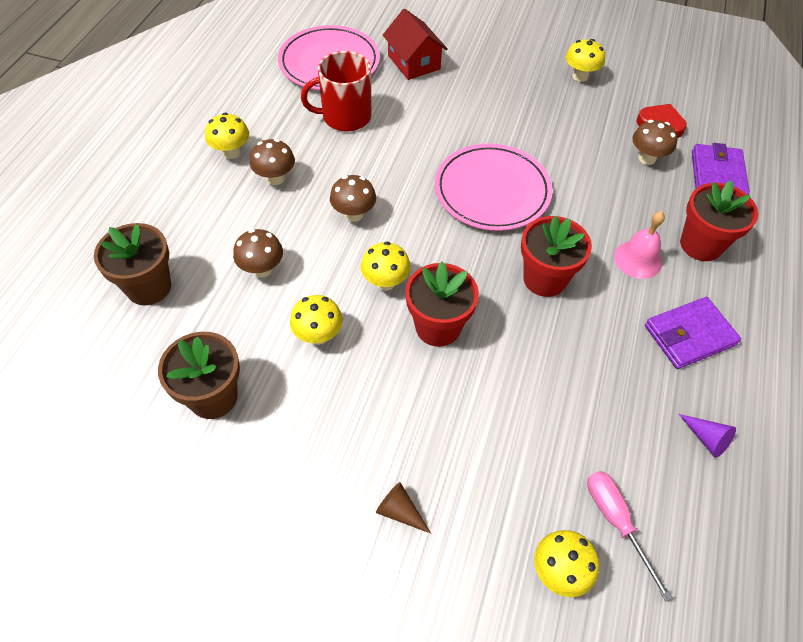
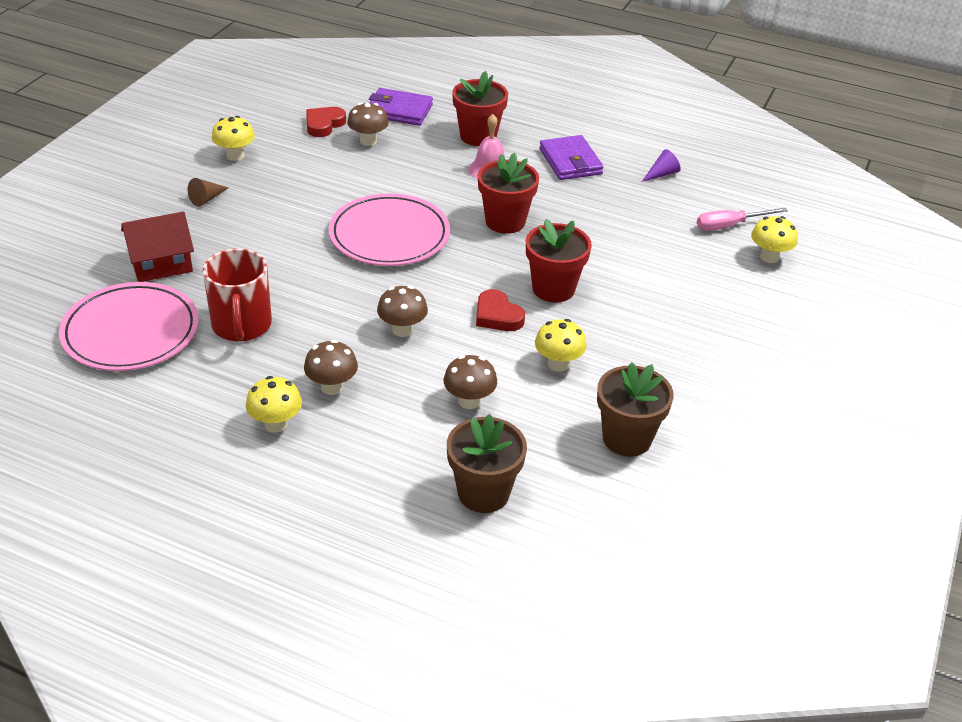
camera: 85 degrees left, 15 degrees down
yellow mushroom [361,241,411,291] -> red heart [476,289,525,331]
brown cone [376,482,431,533] -> brown cone moved to [188,178,229,207]

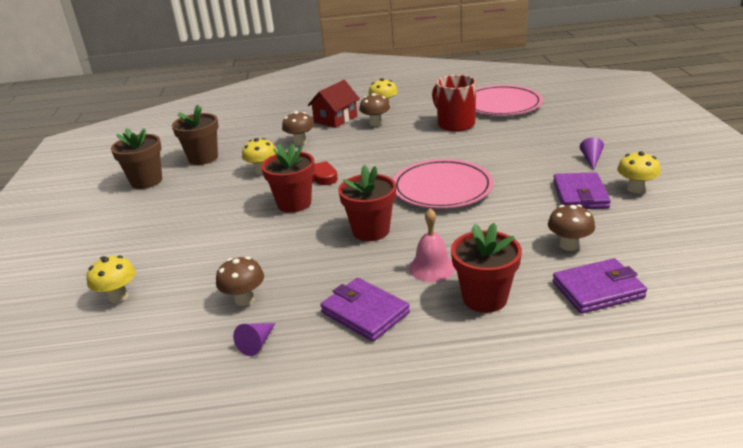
camera: 155 degrees right, 10 degrees down
red house [121,212,194,282] -> red house moved to [308,80,360,128]
brown cone [188,178,229,207] -> purple cone [580,138,604,170]
red heart [306,107,346,137] -> none
brown mushroom [377,286,428,337] -> brown mushroom moved to [216,257,264,306]
brown flower pot [447,414,527,513] -> brown flower pot moved to [111,128,162,189]
pink screwdriver [697,208,788,231] -> none
none -> purple wallet [553,172,611,209]

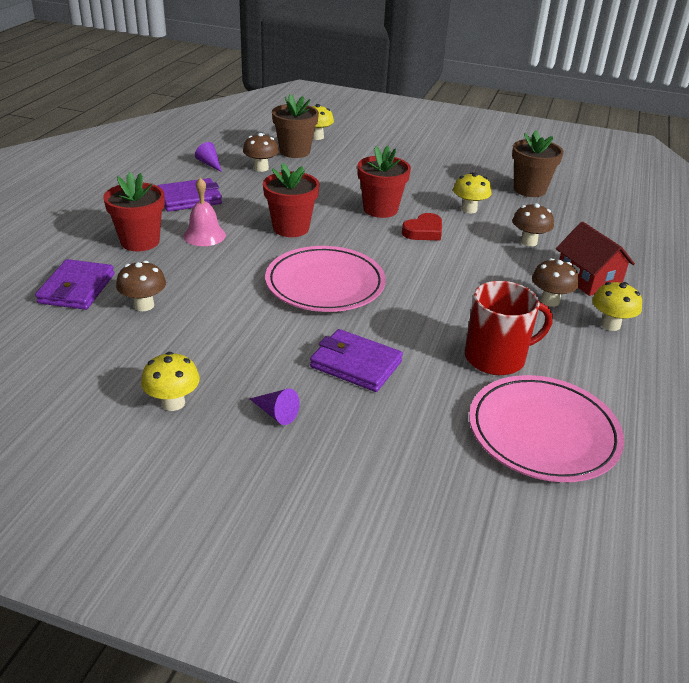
camera: 110 degrees right, 5 degrees up
brown flower pot [111,128,162,189] -> brown flower pot moved to [272,94,319,158]
purple wallet [553,172,611,209] -> purple wallet moved to [310,329,403,392]

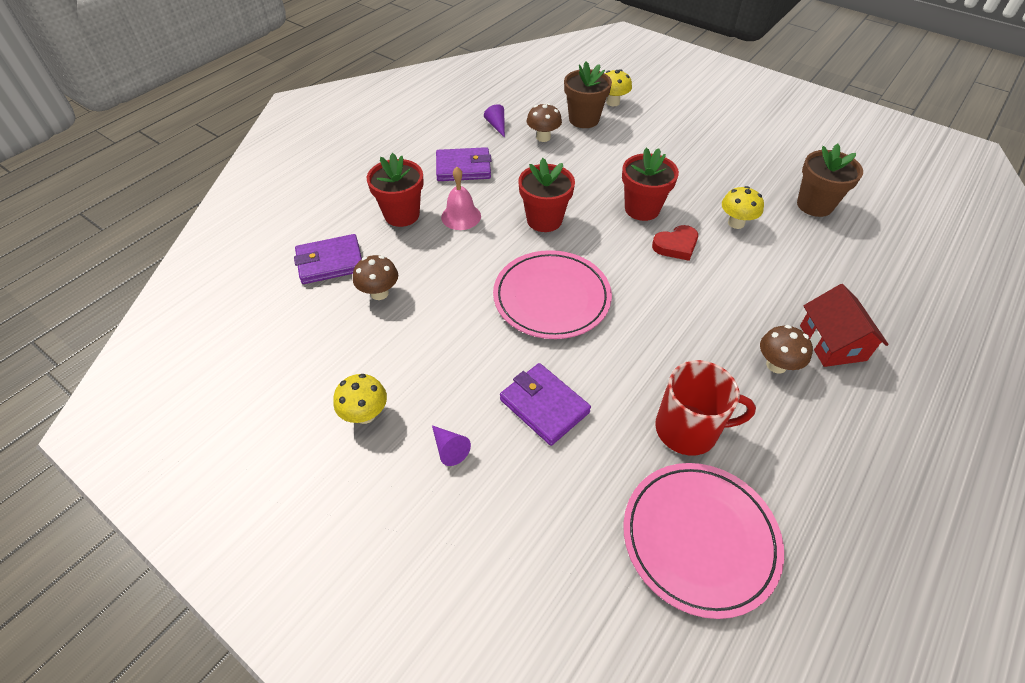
camera: 20 degrees right, 15 degrees up
purple wallet [35,259,114,310] -> purple wallet turned 45 degrees clockwise [294,234,362,284]
brown mushroom [512,203,554,246] -> none
yellow mushroom [592,282,642,331] -> none

